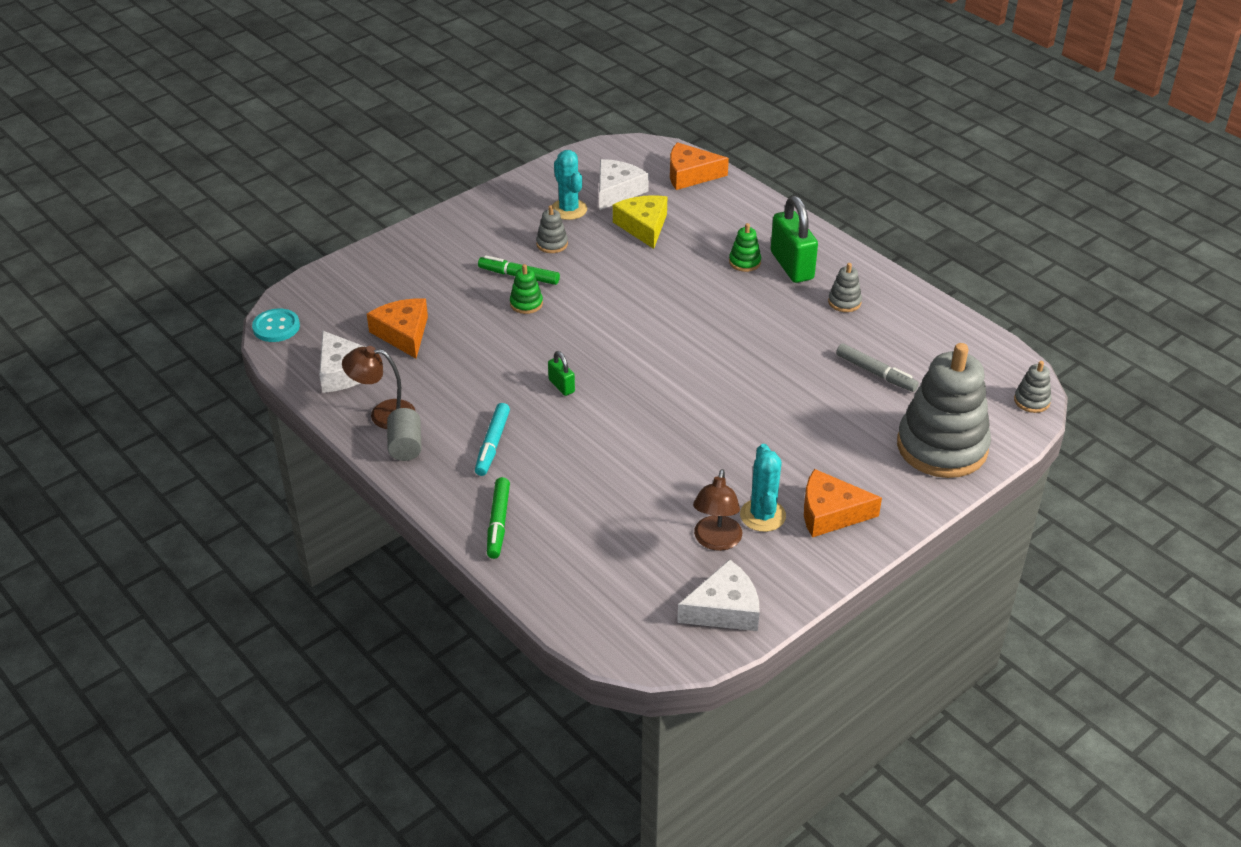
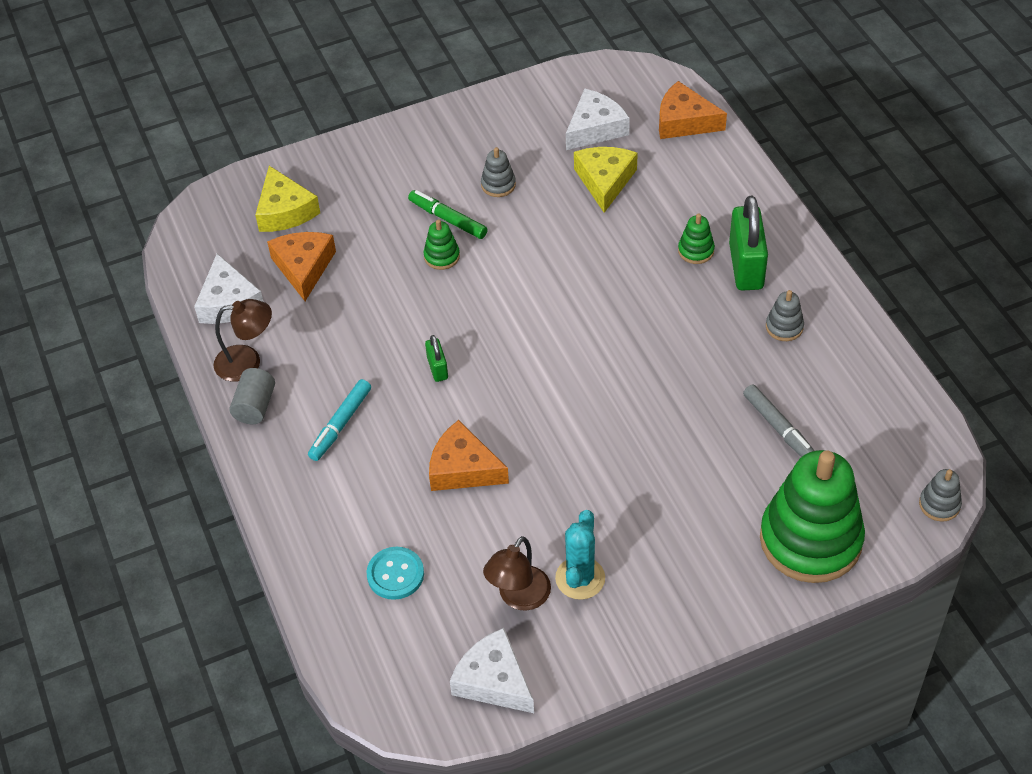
camera: 20 degrees right, 10 degrees up
turquoise button [252,308,300,342] -> turquoise button moved to [366,547,424,600]
brown lamp [342,346,415,429] -> brown lamp turned 150 degrees clockwise [213,299,272,382]
green marker [487,477,510,559] -> none
turquoise cactus [552,150,587,220] -> none
white cheese [677,559,760,631] -> white cheese turned 135 degrees counterclockwise [450,628,534,713]
orange cheese [804,469,882,537] -> orange cheese moved to [429,420,509,491]
grey stacking toy [897,343,991,478] -> green stacking toy [760,450,865,583]
none -> yellow cheese [255,166,320,232]

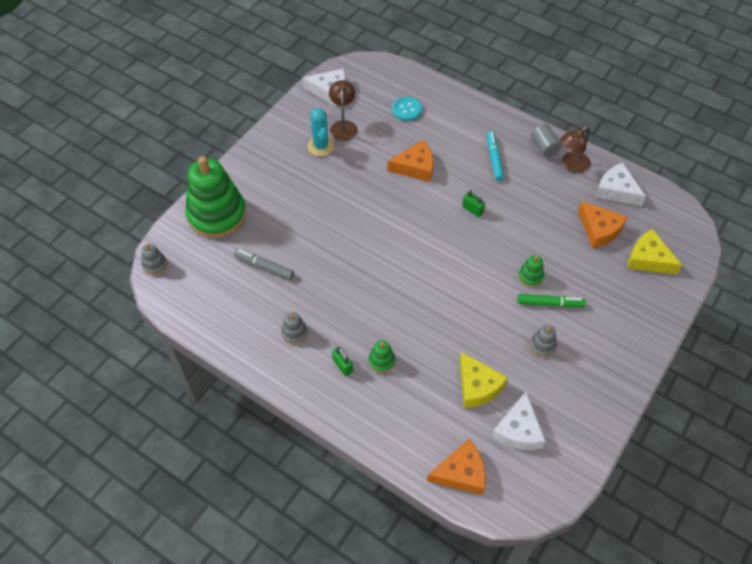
camera: 145 degrees right, 5 degrees up
green padlock [729,196,768,291] -> green padlock [332,347,353,376], size x0.49

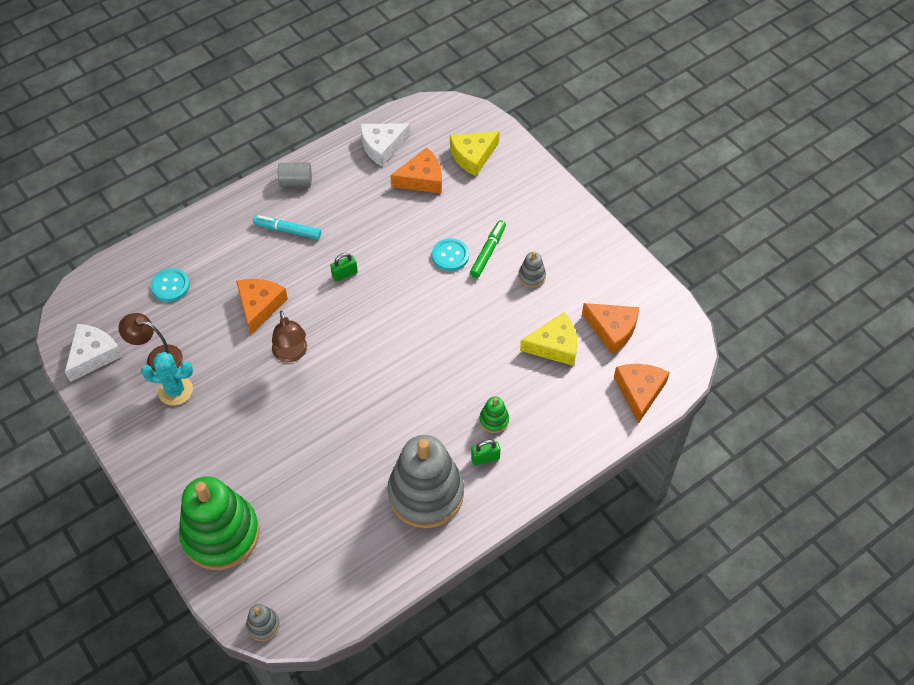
camera: 70 degrees left, 0 degrees up
grey marker [234,249,294,279] -> none
grey stacking toy [281,312,308,345] -> grey stacking toy [387,435,464,528], size x2.46
white cheese [491,392,546,450] -> orange cheese [582,303,639,354]
green stacking toy [518,255,544,287] -> turquoise button [432,238,469,271]
brown lamp [560,126,591,173] -> brown lamp moved to [272,311,307,362]

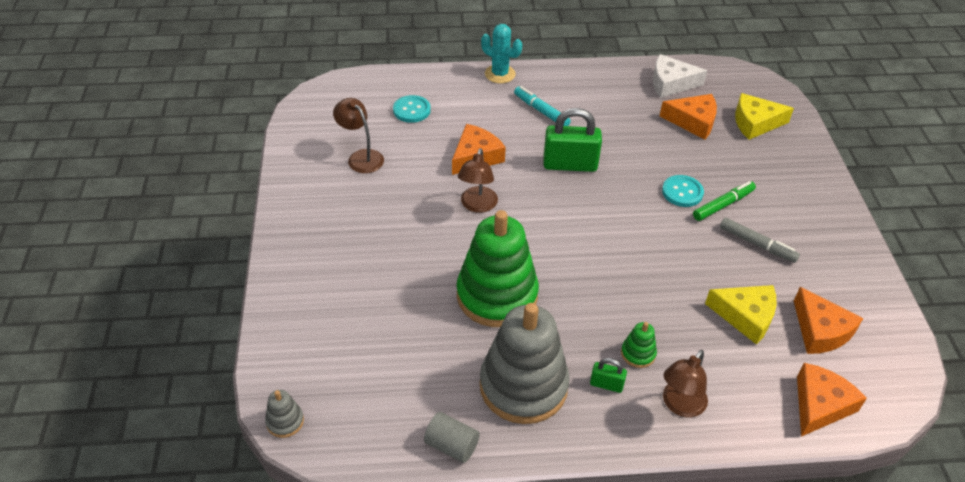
camera: 30 degrees right, 10 degrees down
white cheese [65,324,123,382] -> none
turquoise cactus [141,352,193,406] -> turquoise cactus moved to [481,24,522,83]
green stacking toy [179,476,260,570] -> green stacking toy moved to [457,210,539,327]
grey cylinder [278,162,312,187] -> grey cylinder moved to [424,412,480,463]
green padlock [330,253,358,282] -> green padlock [543,108,602,172], size x2.03
grey stacking toy [518,252,546,288] -> grey marker [720,218,800,263]
none -> brown lamp [663,350,708,417]

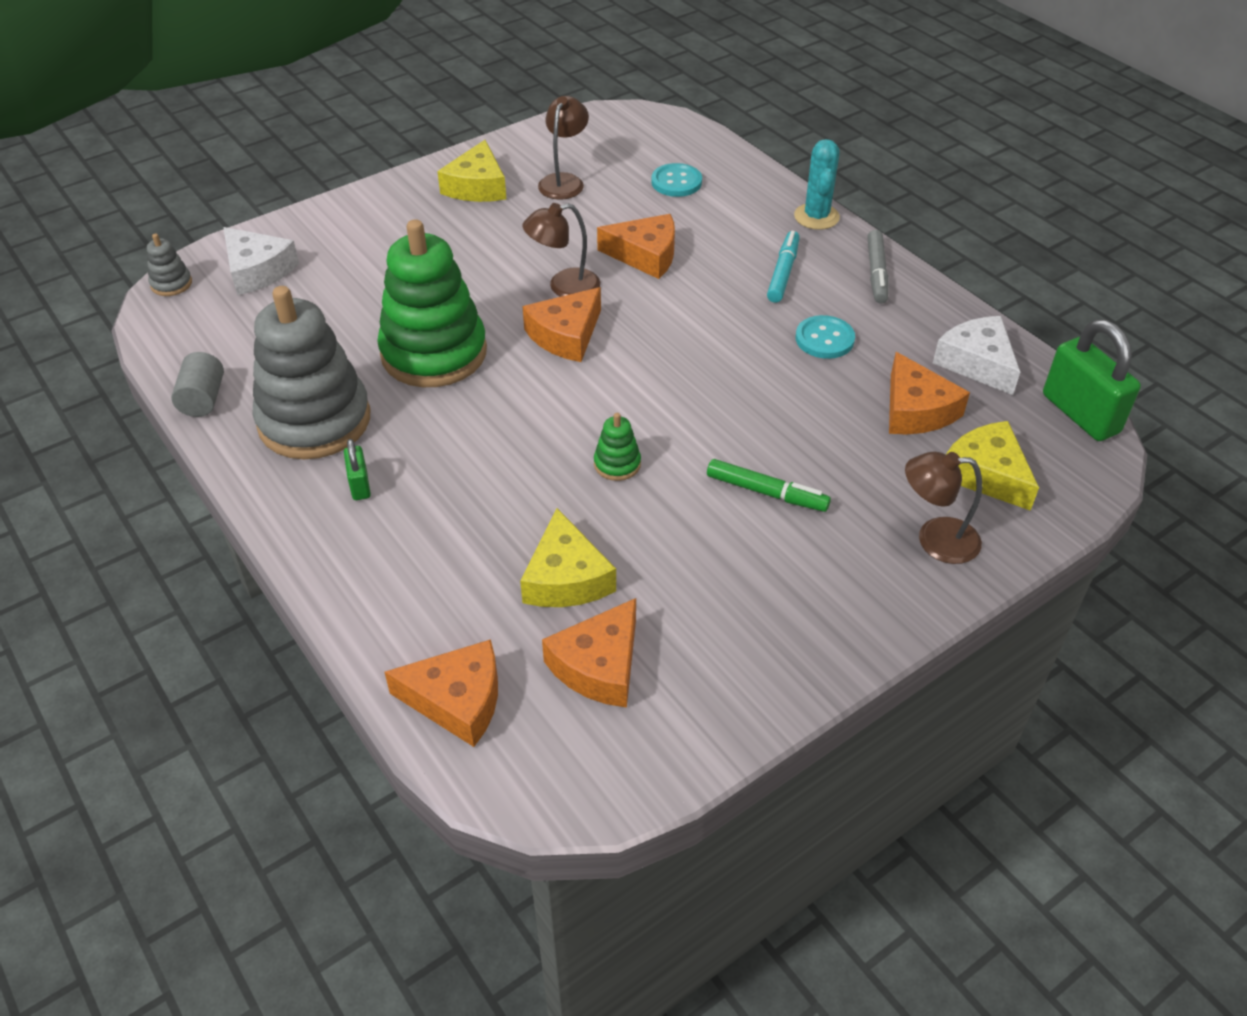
camera: 60 degrees right, 0 degrees up
green padlock [543,108,602,172] -> green padlock moved to [1043,319,1141,441]
green stacking toy [621,322,657,368] -> green stacking toy moved to [594,413,641,481]
turquoise button [662,175,704,207] -> turquoise button moved to [796,315,855,359]
brown lamp [663,350,708,417] -> brown lamp moved to [905,452,982,564]
grey marker [720,218,800,263] -> grey marker moved to [867,230,889,304]
none -> white cheese [223,227,299,295]
none -> yellow cheese [437,140,506,202]
none -> orange cheese [522,287,601,362]

